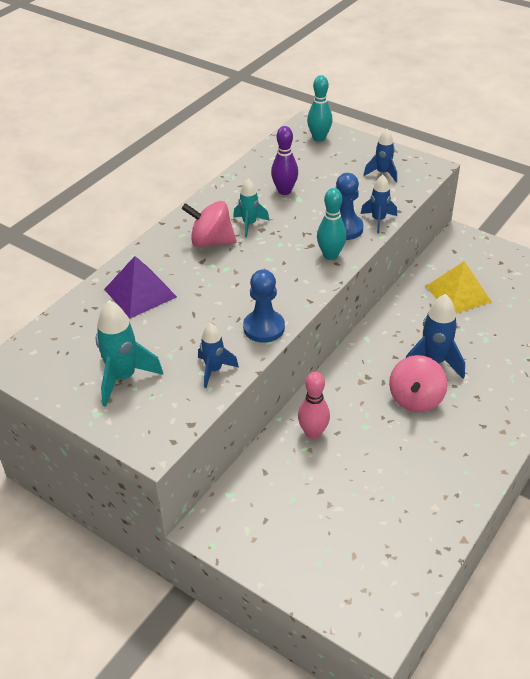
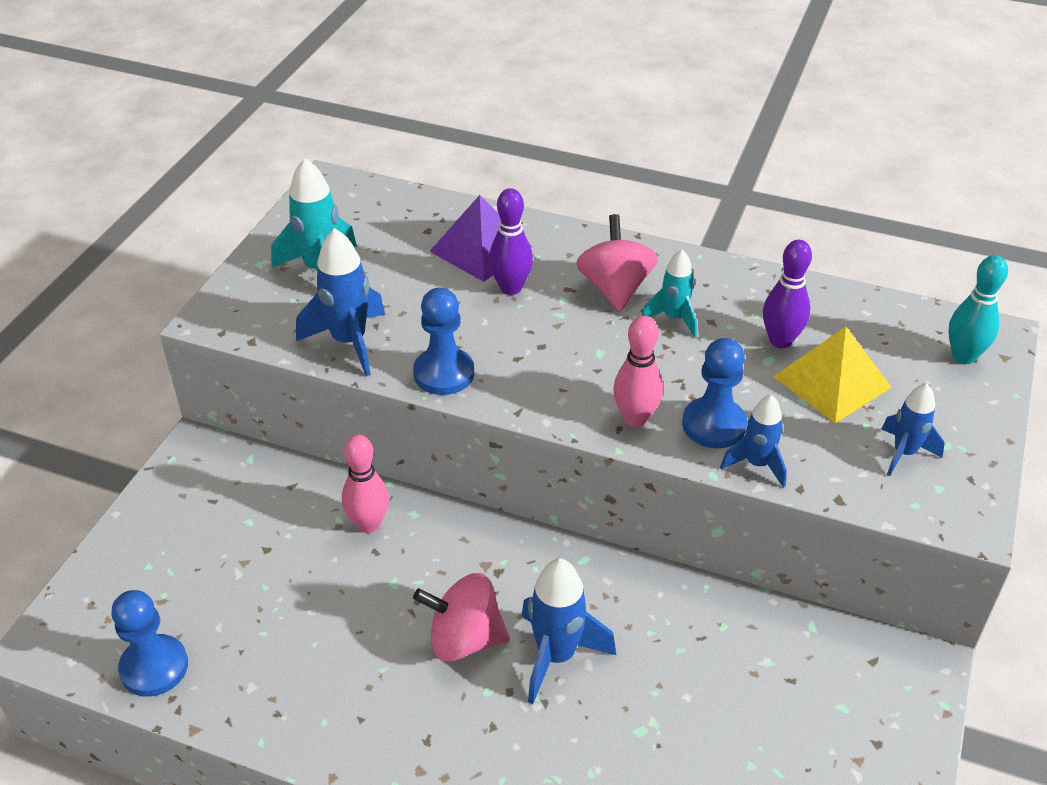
camera: 75 degrees right, 0 degrees up
blue rocket [198,323,239,388] -> blue rocket [296,228,385,376], size x1.59
turquoise bowling pin [317,188,347,260] -> pink bowling pin [613,316,663,427]
yellow pyramid [426,261,492,314] -> yellow pyramid moved to [773,327,892,423]
none -> blue pawn [111,590,188,697]
none -> purple bowling pin [489,188,533,295]

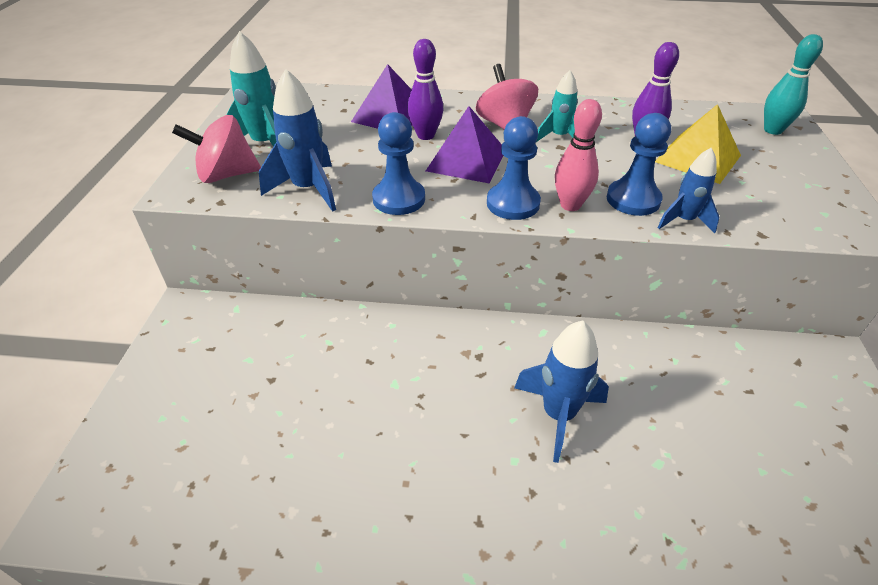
camera: 15 degrees left, 0 degrees up
blue pawn [111,590,188,697] -> blue pawn moved to [487,116,541,220]
pink bowling pin [342,435,389,533] -> none
pink spinning top [413,573,510,662] -> pink spinning top moved to [172,115,261,183]
blue rocket [881,383,945,476] -> none
none -> purple pyramid [426,106,504,183]

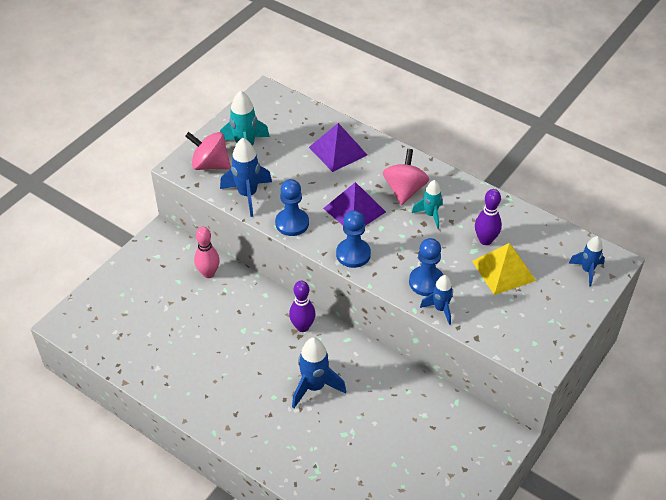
camera: 30 degrees right, 5 degrees up
purple bowling pin [407,39,444,140] -> purple bowling pin moved to [289,281,315,332]
pink bowling pin [555,99,602,211] -> pink bowling pin moved to [194,227,220,278]
turquoise bowling pin [764,34,823,135] -> blue rocket [568,236,605,287]

